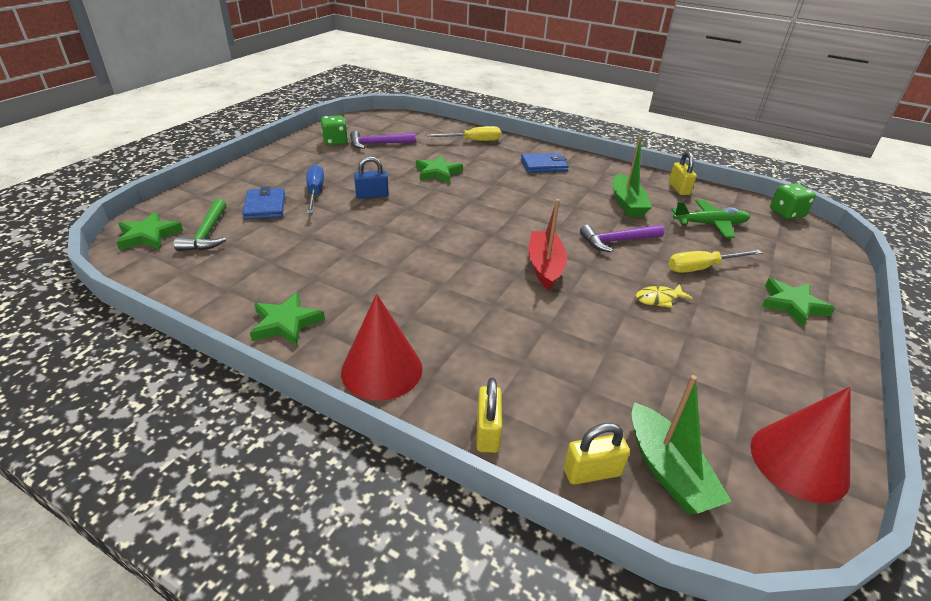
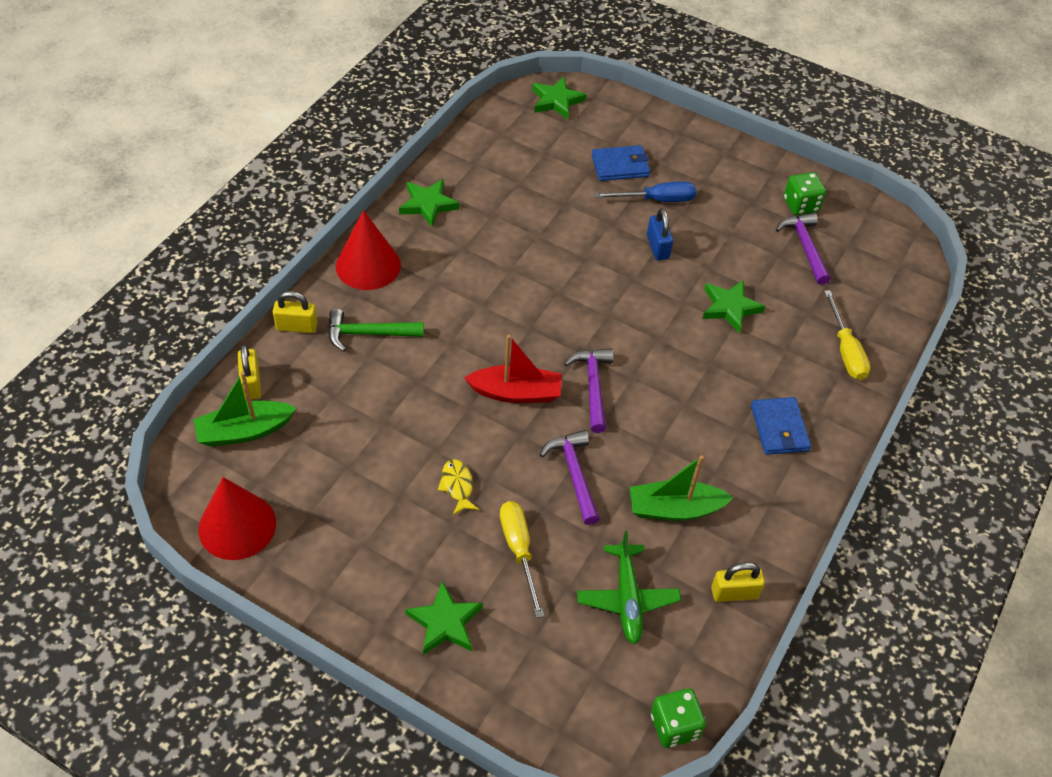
camera: 90 degrees right, 15 degrees up
green hammer [174,199,226,251] -> green hammer moved to [328,309,424,351]
none -> purple hammer [564,349,613,433]

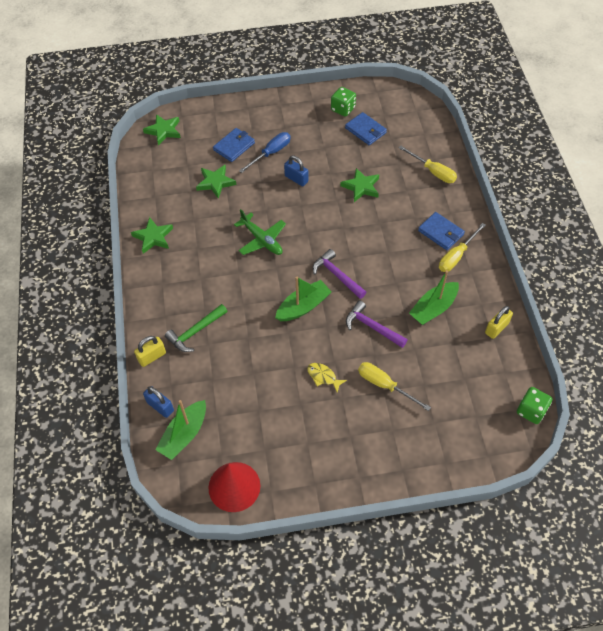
camera: 35 degrees left, 5 degrees up
yellow padlock [237,344,261,400] -> blue padlock [143,386,174,418]
red cone [336,210,401,290] -> none
green star [405,581,483,655] -> green star moved to [196,165,236,199]
red boat [465,335,562,403] -> green boat [275,277,332,321]
green plane [577,531,681,645] -> green plane moved to [234,209,286,255]
purple hammer [776,213,831,285] -> blue wallet [345,112,387,145]
none -> yellow screwdriver [439,223,486,272]

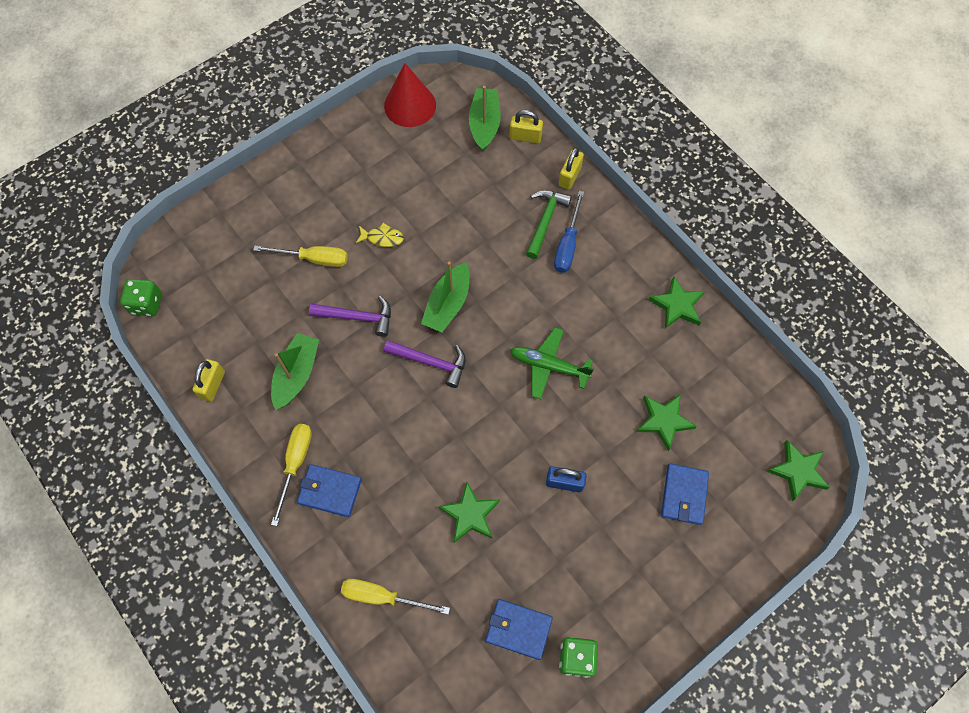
camera: 150 degrees right, 10 degrees up
blue padlock [143,386,174,418] -> yellow padlock [509,110,543,143]
blue screwdriver [239,132,290,173] -> blue screwdriver moved to [554,191,584,273]

